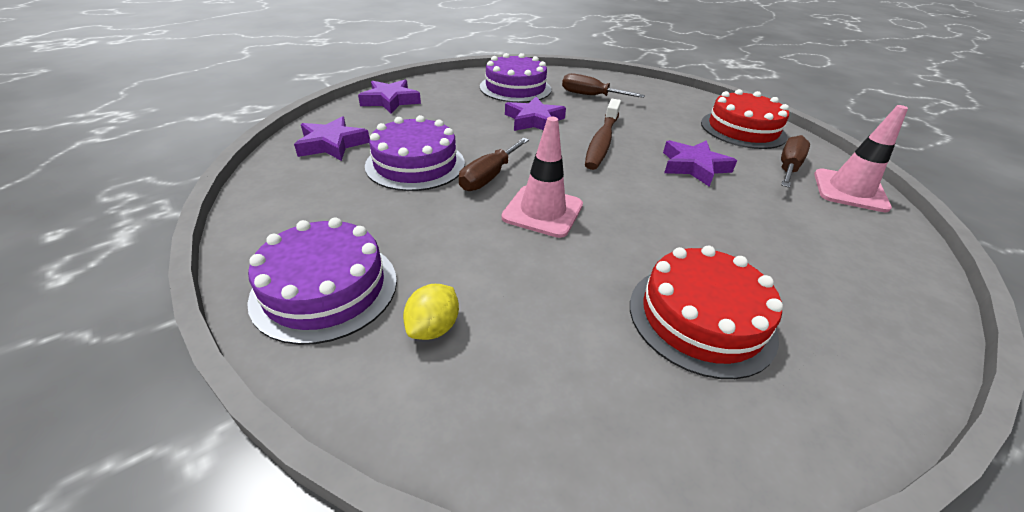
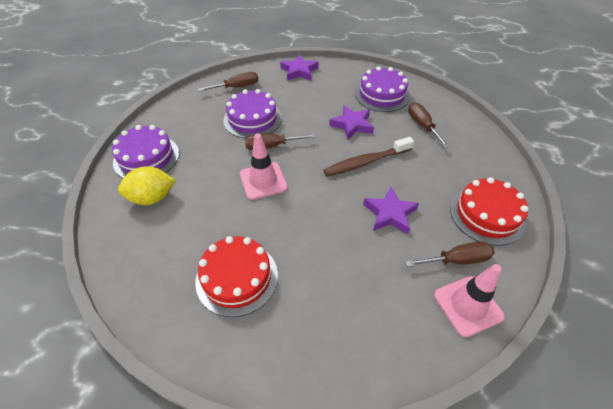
camera: 50 degrees right, 10 degrees up
purple star [294,116,370,161] -> brown screwdriver [198,72,258,91]
yellow lemon [403,284,459,340] -> yellow lemon [118,166,176,205], size x1.60

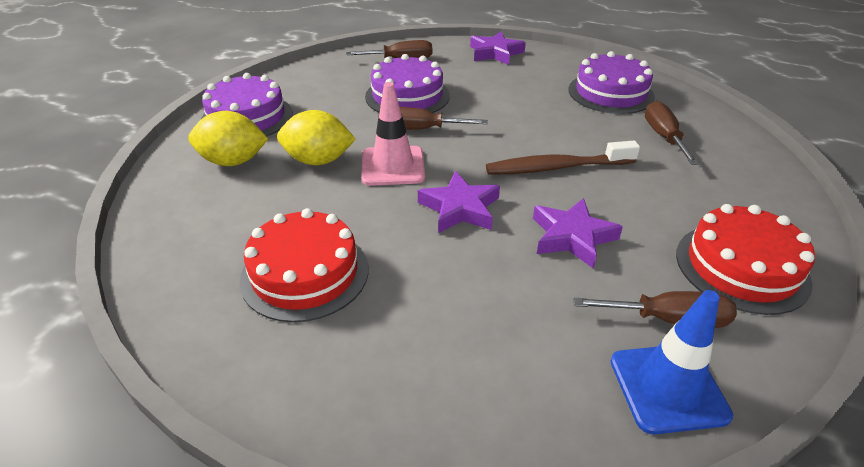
camera: 15 degrees right, 10 degrees down
purple star [329,105,374,140] -> purple star moved to [418,171,500,233]
pink traffic cone [434,264,505,337] -> blue traffic cone [611,290,733,434]
none -> yellow lemon [277,110,356,165]

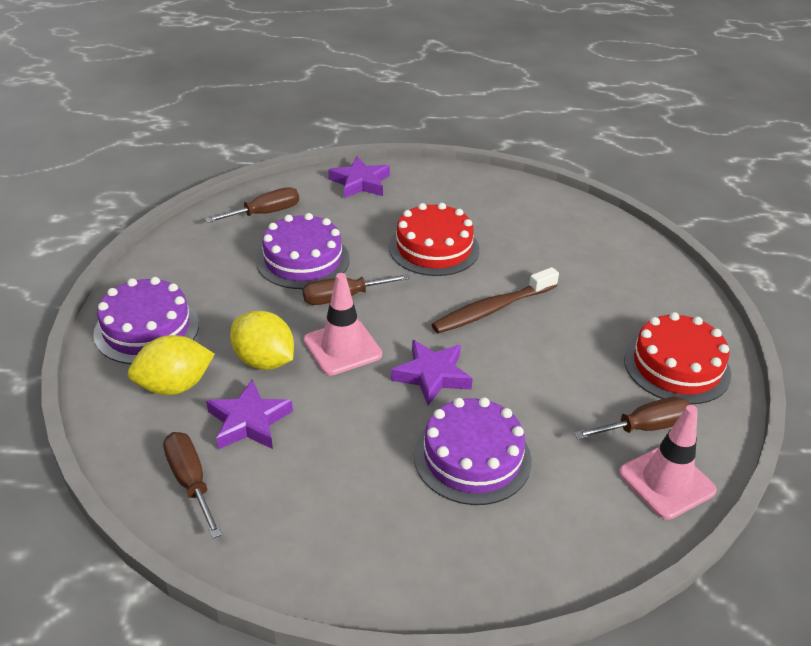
camera: 25 degrees left, 0 degrees up
red cake [240,208,368,322] -> red cake moved to [389,203,479,276]
yellow lemon [277,110,356,165] -> yellow lemon turned 60 degrees clockwise [230,310,294,370]
purple star [533,198,623,268] -> purple star moved to [206,380,293,449]
purple cake [568,51,655,114] -> purple cake moved to [414,398,532,505]
blue traffic cone [611,290,733,434] -> pink traffic cone [619,405,717,520]
brown screwdriver [645,101,699,165] -> brown screwdriver moved to [163,432,222,539]

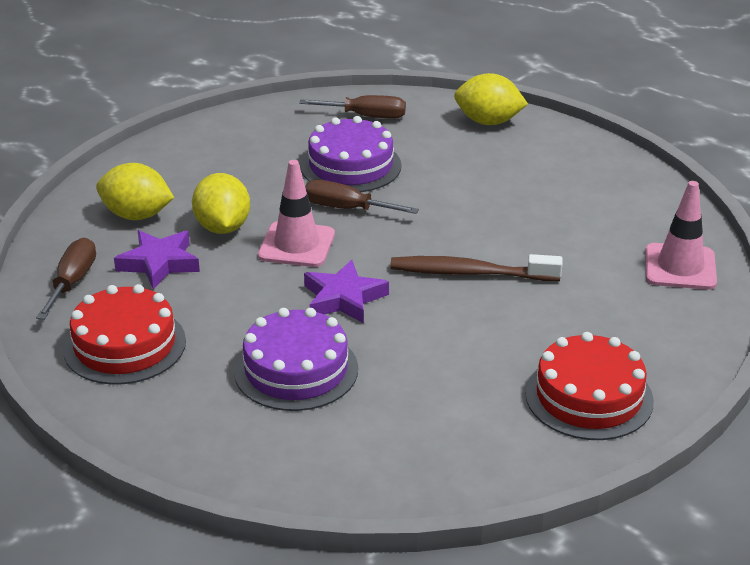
camera: 40 degrees right, 5 degrees down
purple cake [93,277,199,364] -> none
purple star [328,156,390,198] -> yellow lemon [454,73,528,125]
red cake [389,203,479,276] -> red cake moved to [63,284,186,385]
brown screwdriver [574,397,691,439] -> none
pink traffic cone [619,405,717,520] -> pink traffic cone moved to [645,181,717,290]

